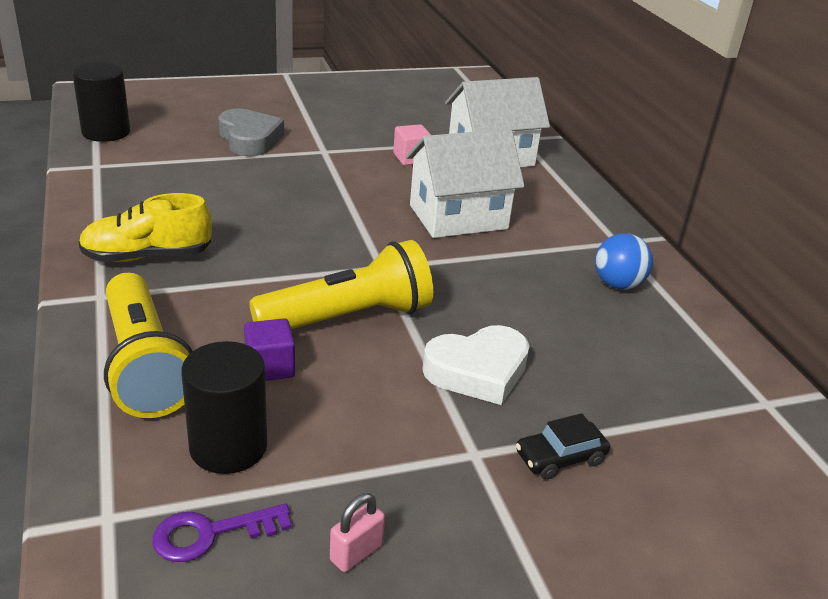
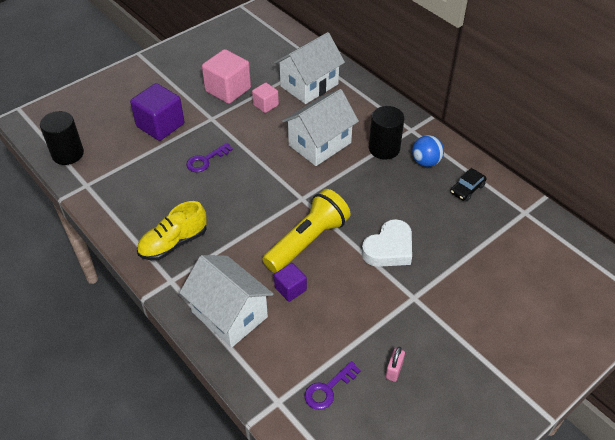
camera: 20 degrees left, 15 degrees up
yellow flashlight [104,273,193,418] -> white house [179,255,273,348]
black cylinder [181,341,267,474] -> black cylinder moved to [369,106,404,160]
grey heart [218,108,284,156] -> purple cube [130,83,184,141]
black car [516,413,610,480] -> black car moved to [450,168,487,201]
none -> purple key [186,143,233,172]
none -> pink cube [202,49,251,104]

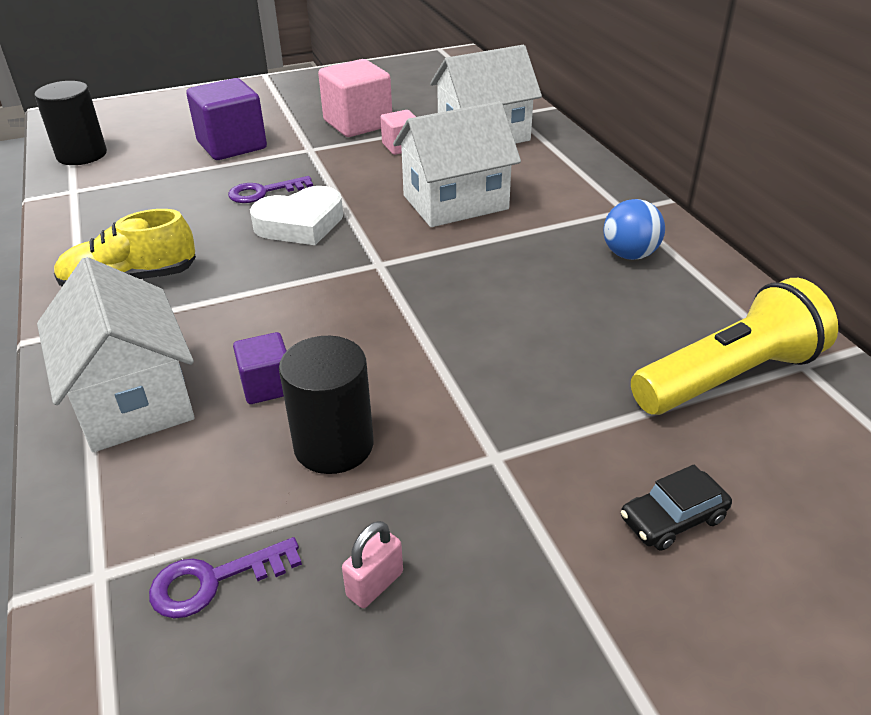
camera: 20 degrees right, 10 degrees down
yellow flashlight [262,189,351,273] -> yellow flashlight moved to [631,278,838,415]
white heart [362,219,412,267] -> white heart moved to [250,186,343,245]
black cylinder [369,106,404,160] -> black cylinder moved to [279,336,374,474]
black car [450,168,487,201] -> black car moved to [621,465,732,551]

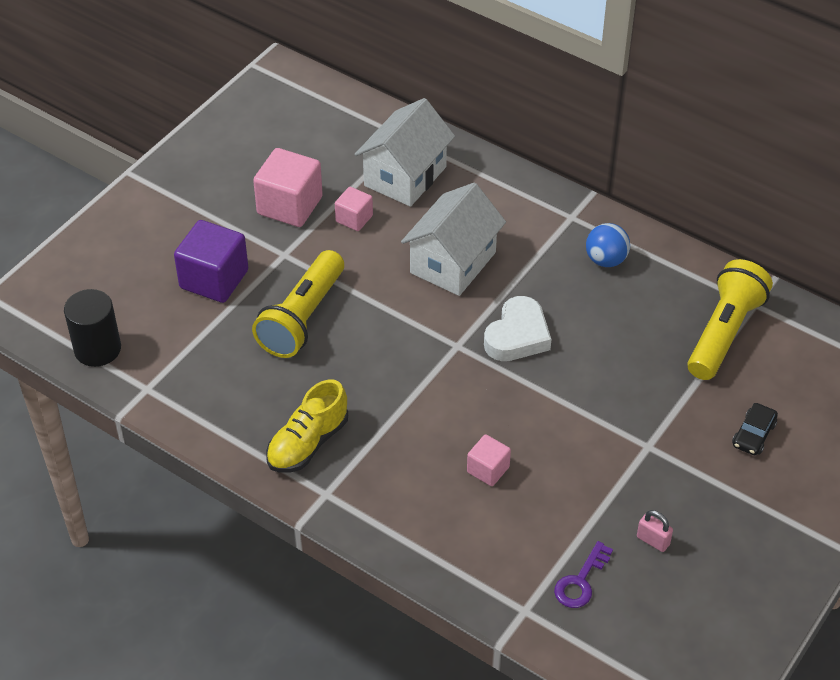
camera: 35 degrees left, 10 degrees up
white house [37,257,195,452] -> none
purple key [228,176,313,203] -> yellow flashlight [252,250,344,358]
purple cube [233,332,287,404] -> pink cube [467,434,511,486]
white heart [250,186,343,245] -> white heart moved to [484,296,551,361]
black cylinder [279,336,374,474] -> none
pink padlock [342,521,403,608] -> pink padlock turned 60 degrees counterclockwise [637,510,673,552]

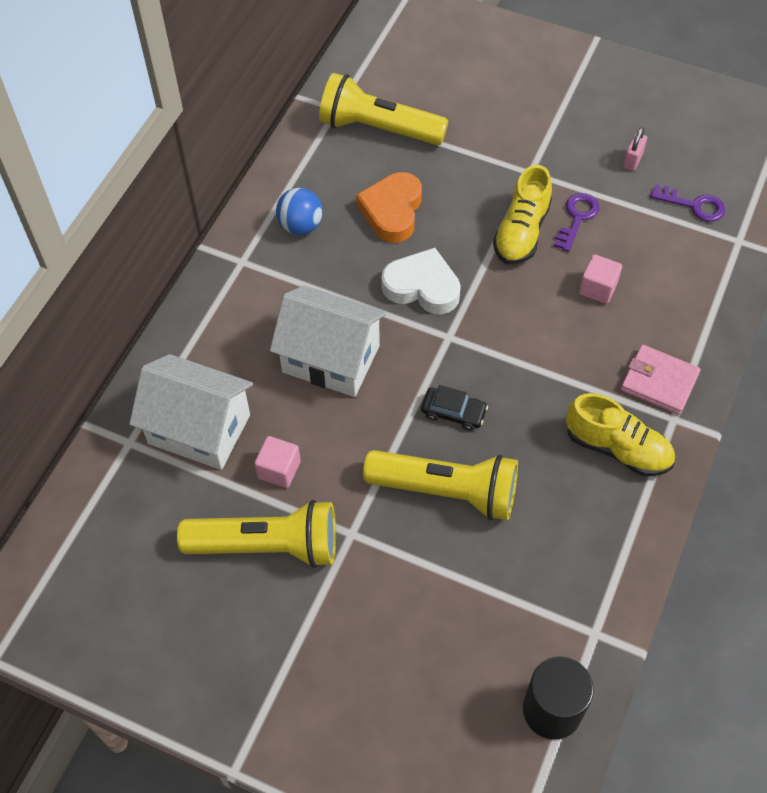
camera: 100 degrees left, 10 degrees up
purple cube [174,220,249,303] -> none
pink cube [253,148,323,227] -> yellow flashlight [177,500,336,568]
black car [732,403,778,455] -> black car moved to [421,385,488,431]
none -> orange heart [356,172,422,243]
none -> yellow shoe [493,165,552,264]
none -> purple key [554,193,599,252]
none -> pink wallet [621,345,701,415]

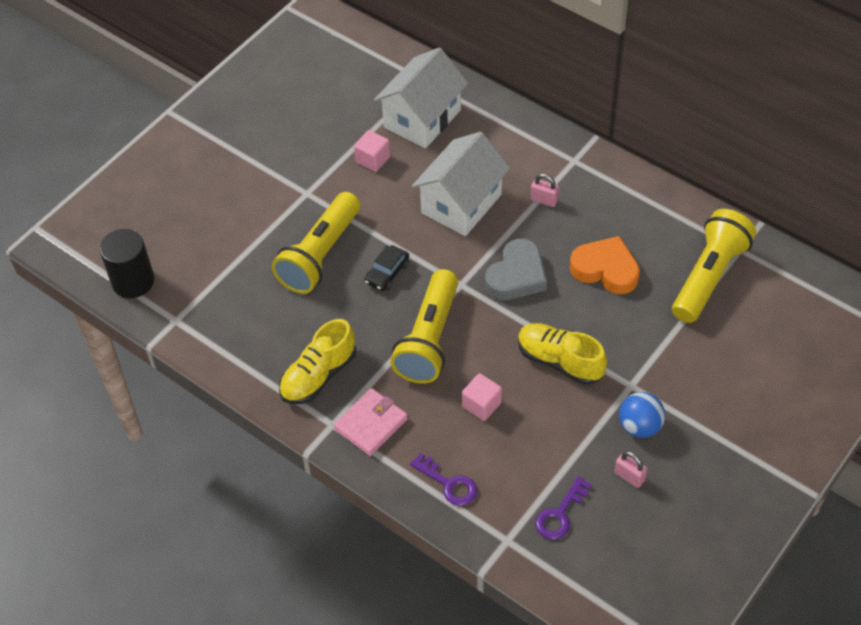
camera: 105 degrees right, 5 degrees down
yellow flashlight [177,500,336,568] -> yellow flashlight moved to [390,269,458,384]
blue ball [276,188,323,235] -> blue ball moved to [619,392,665,438]
white heart [381,248,461,314] -> grey heart [485,238,547,300]
purple key [554,193,599,252] -> purple key moved to [410,453,477,506]
none -> pink padlock [531,174,559,207]

